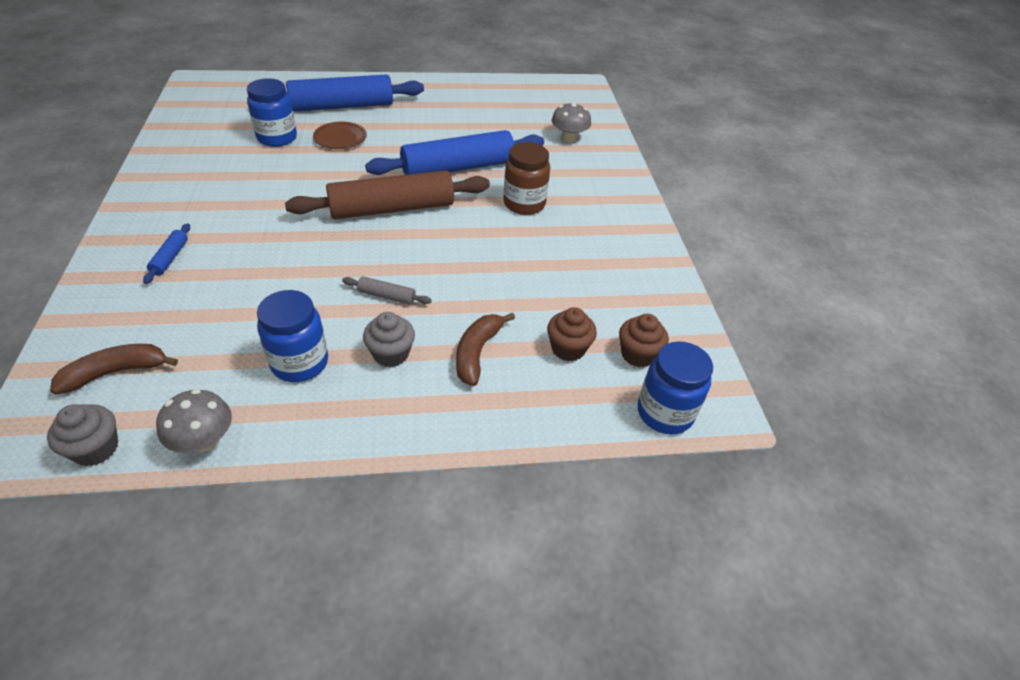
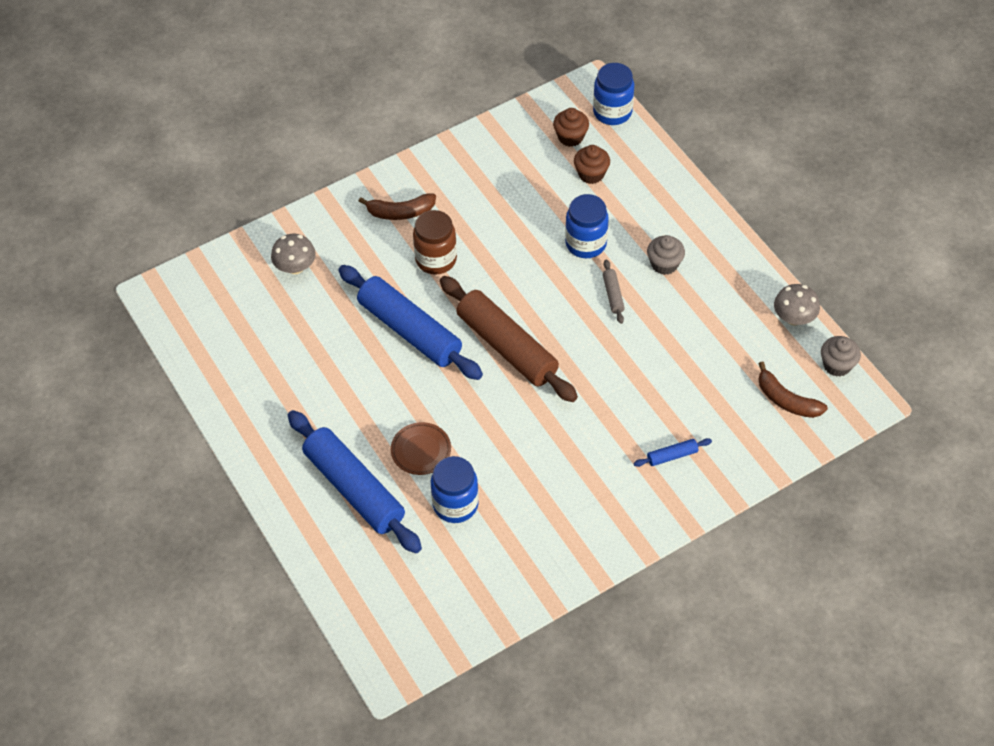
camera: 110 degrees left, 10 degrees up
blue jar [257,290,328,382] -> blue jar moved to [565,194,609,258]
brown banana [456,313,515,386] -> brown banana moved to [359,193,436,220]

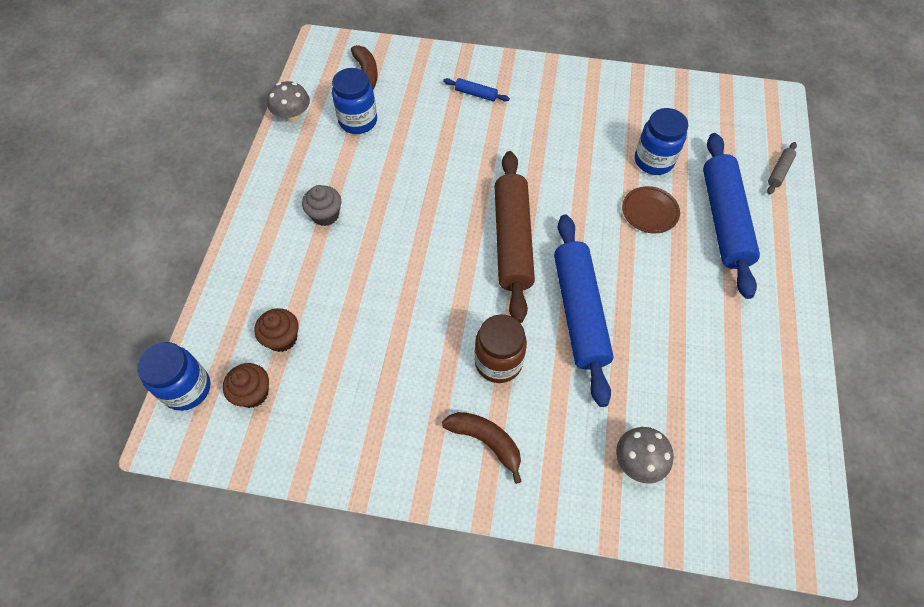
camera: 140 degrees left, 5 degrees up
blue jar [565,194,609,258] -> blue jar moved to [332,68,377,134]
grey rolling pin [603,259,625,324] -> grey rolling pin moved to [767,142,797,195]
grey cupcake [821,336,861,377] -> none

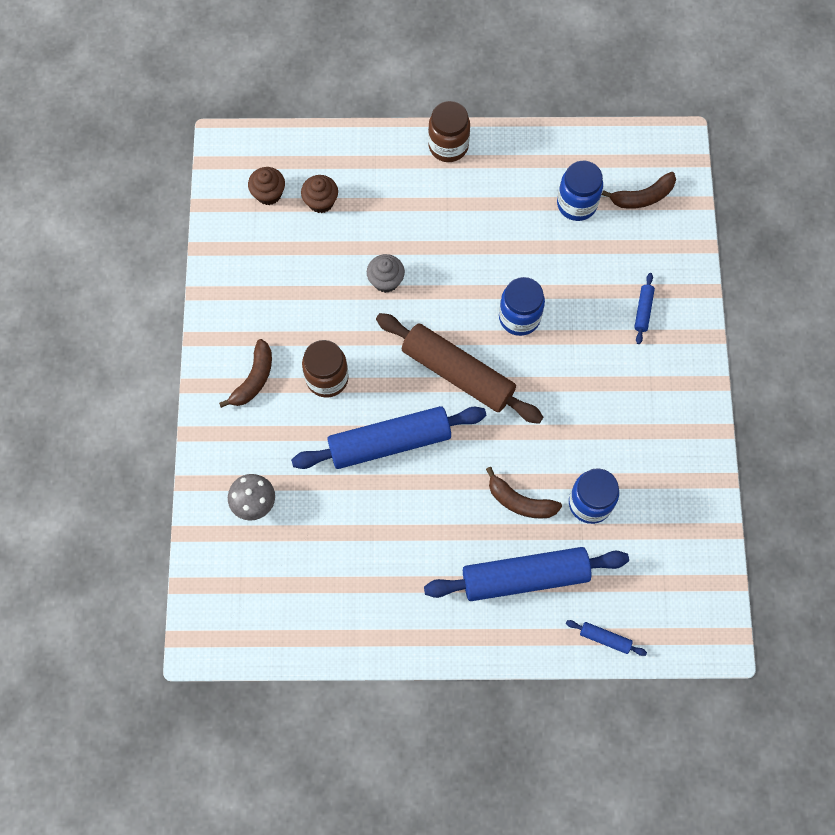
camera: 80 degrees right, 10 degrees up
blue jar [137,342,210,411] -> blue jar moved to [499,277,545,336]
grey mushroom [267,81,310,122] -> none
grey cupcake [302,185,341,226] -> grey cupcake moved to [367,254,405,293]
brown rolling pin [495,151,535,323] -> brown rolling pin turned 45 degrees clockwise [376,313,543,424]
brown plate [622,186,680,233] -> brown banana [486,467,562,519]
grey rolling pin [767,142,797,195] -> blue rolling pin [566,620,647,656]
none -> brown jar [428,101,470,162]

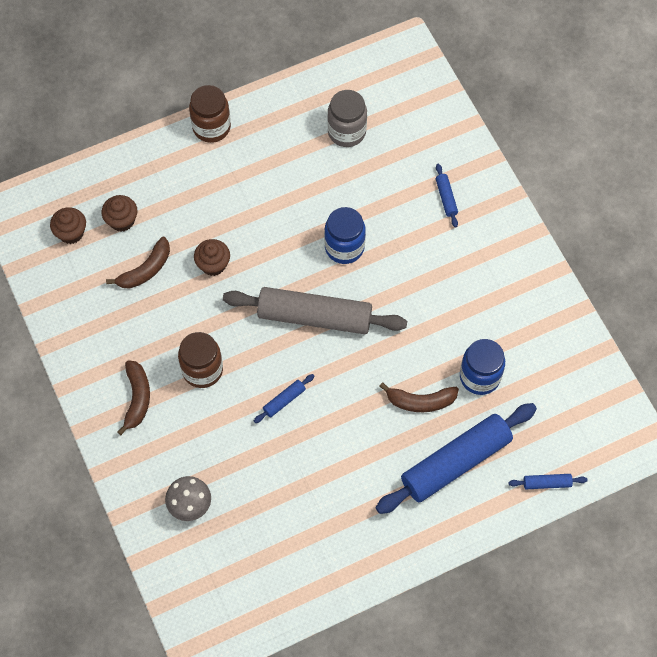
camera: 25 degrees left, 5 degrees down
blue rolling pin [291,406,486,469] -> blue rolling pin [254,374,314,423], size x0.41
grey cupcake [367,254,405,293] -> brown cupcake [194,239,230,276]
brown rolling pin [376,313,543,424] -> grey rolling pin [223,287,407,334]
blue jar [557,161,603,221] -> grey jar [327,90,367,147]
brown banana [602,172,676,209] -> brown banana moved to [106,237,170,289]

